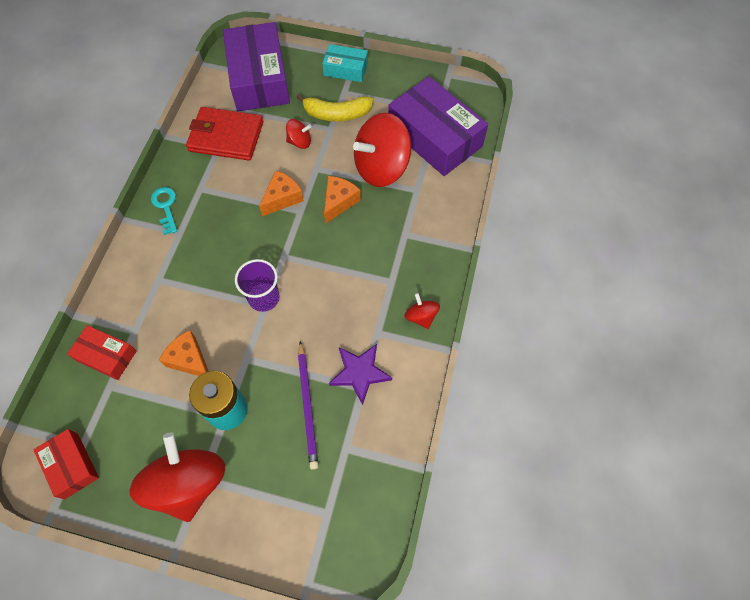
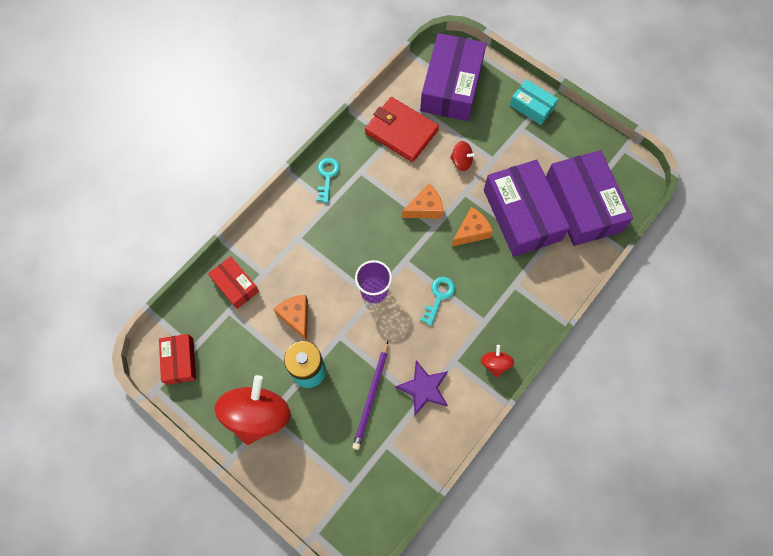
camera: 25 degrees right, 5 degrees up
yellow banana [296,94,373,121] -> none
red spinning top [353,113,411,187] -> purple box [484,159,570,257]
none -> turquoise key [420,277,455,326]

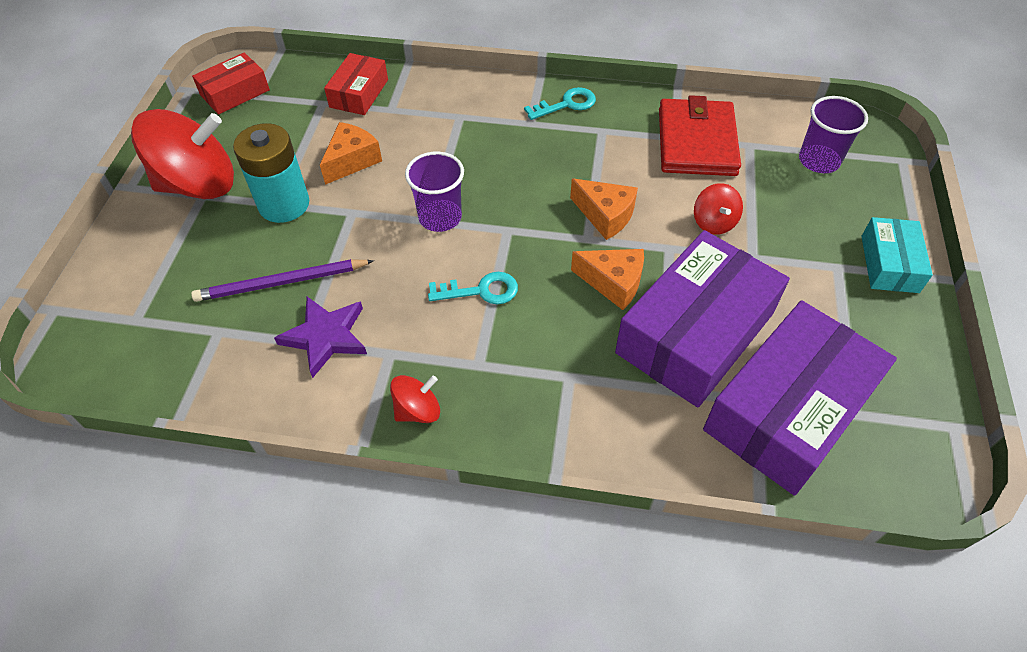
camera: 60 degrees right, 15 degrees down
purple box [420,33,486,121] -> purple cup [799,96,868,173]

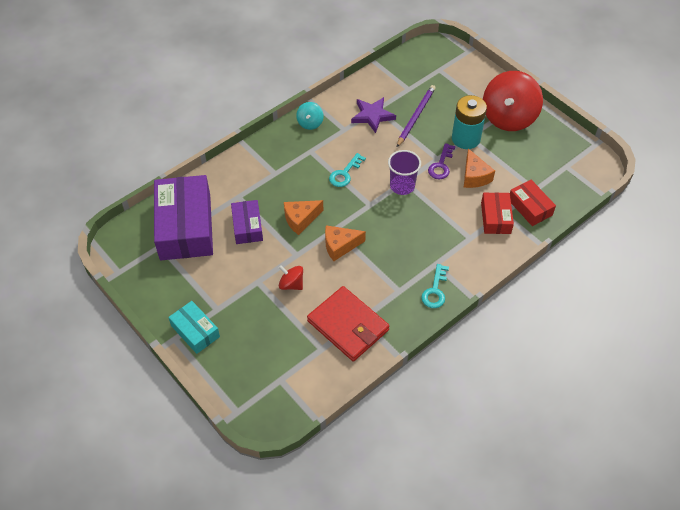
camera: 130 degrees right, 0 degrees up
red box [192,52,270,115] -> red box moved to [481,192,514,234]
red spinning top [390,375,440,423] -> turquoise spinning top [296,102,324,130]
purple box [615,230,790,407] -> purple box [231,200,263,244], size x0.52
purple cup [799,96,868,173] -> none
none -> purple key [428,143,455,179]

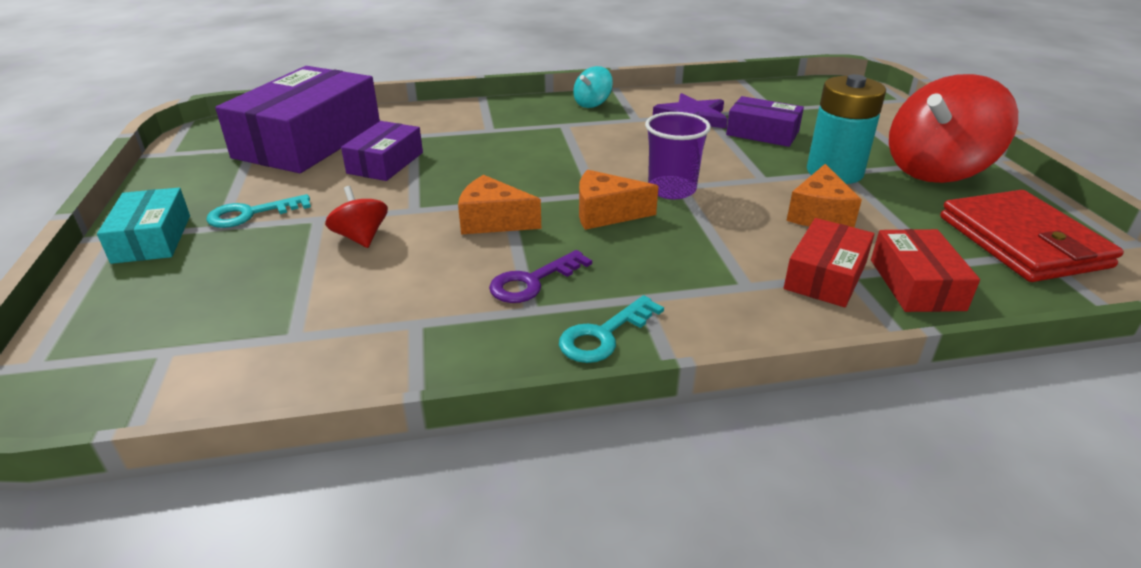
camera: 30 degrees right, 20 degrees down
orange cheese [284,200,323,235] -> orange cheese moved to [579,170,658,230]
red wallet [307,286,390,361] -> red wallet moved to [940,190,1124,282]
turquoise key [329,153,366,187] -> turquoise key moved to [206,194,311,228]
purple pencil [397,85,436,147] -> purple box [726,96,804,147]
purple key [428,143,455,179] -> purple key moved to [489,250,592,303]

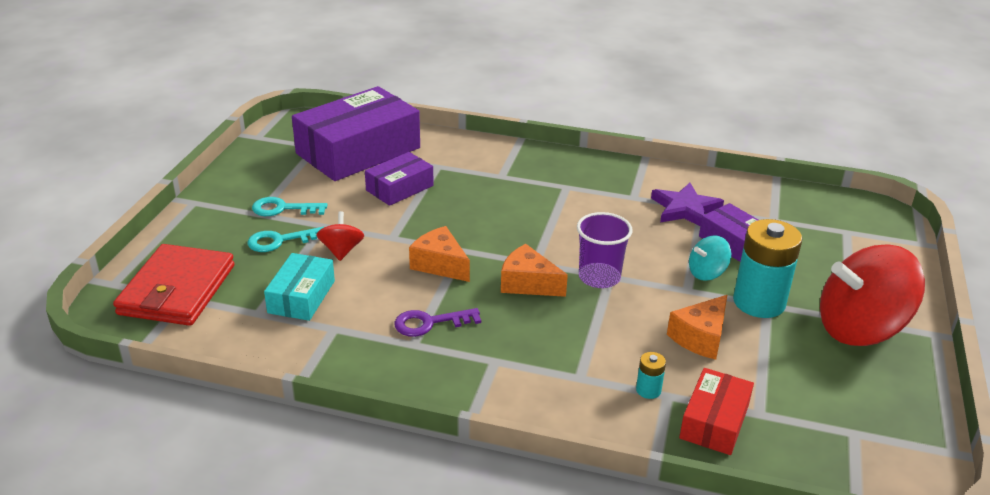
camera: 25 degrees right, 0 degrees up
turquoise box [97,188,190,264] -> turquoise box moved to [264,253,335,321]
turquoise key [559,295,664,363] -> turquoise key moved to [248,227,324,252]
turquoise spinning top [573,66,613,108] -> turquoise spinning top moved to [689,236,731,281]
red box [784,218,875,307] -> turquoise battery [636,352,666,399]
red wallet [940,190,1124,282] -> red wallet moved to [113,244,235,326]

